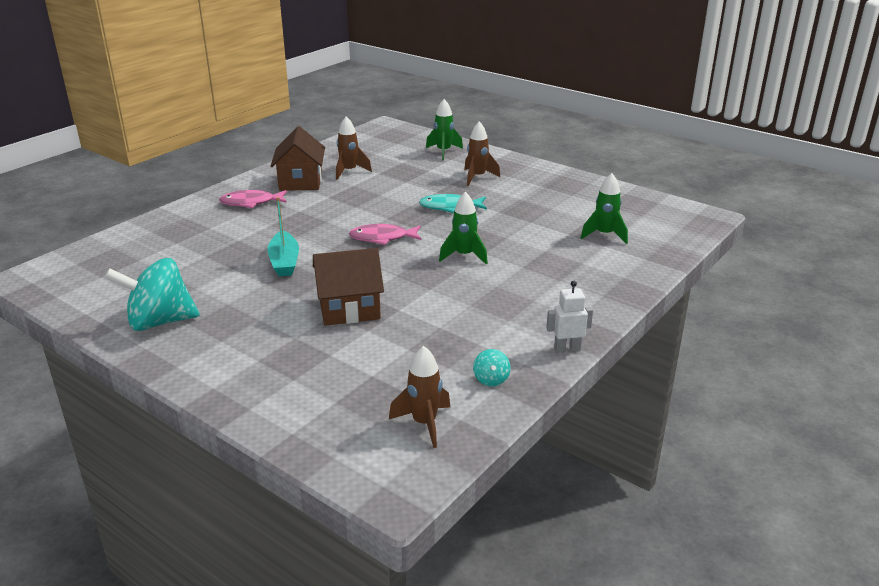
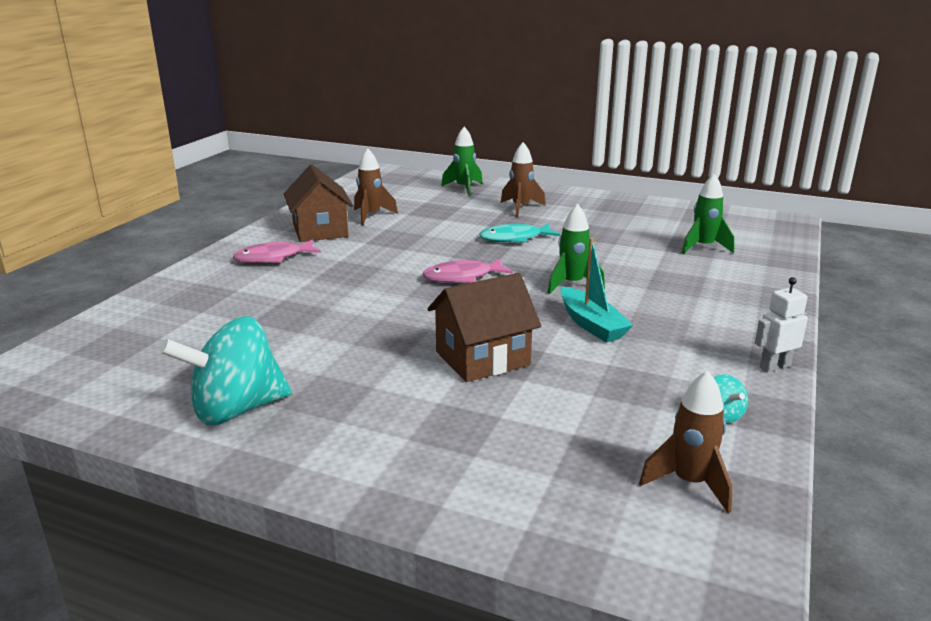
camera: 15 degrees left, 5 degrees down
turquoise boat [267,197,299,276] -> turquoise boat moved to [560,238,633,342]

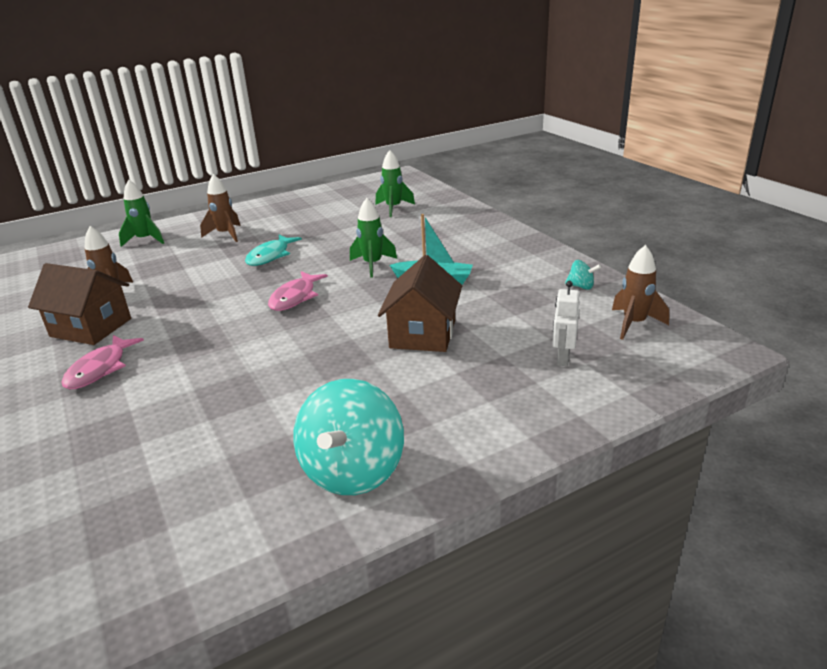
camera: 50 degrees left, 5 degrees up
white robot [755,277,808,372] -> white robot moved to [552,281,580,366]

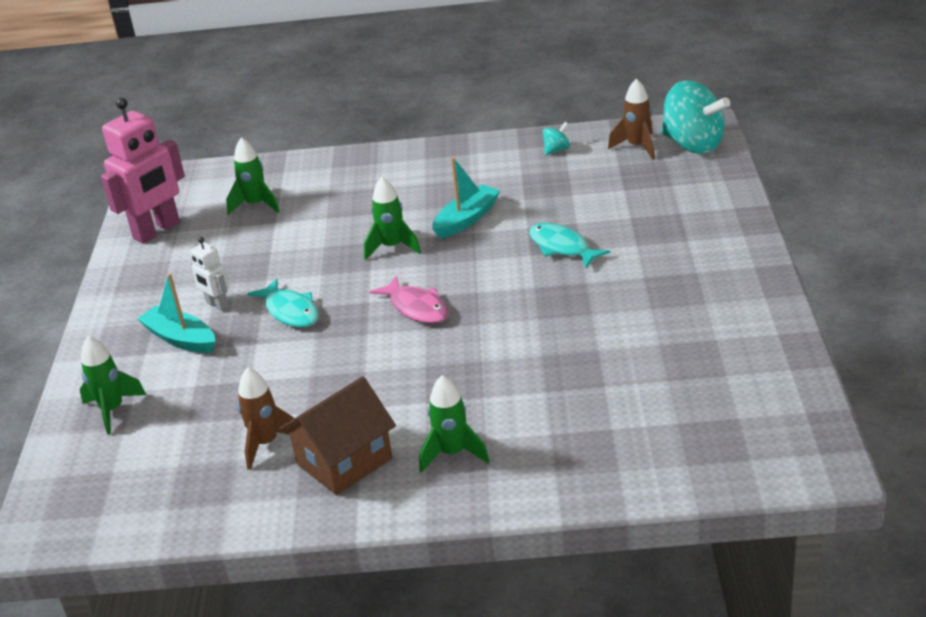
camera: 60 degrees left, 5 degrees up
pink fish [61,335,144,389] -> green rocket [419,375,489,473]
brown rocket [200,174,241,242] -> turquoise boat [137,273,215,353]
turquoise spinning top [293,379,404,495] -> turquoise spinning top moved to [661,80,730,154]
brown house [378,255,462,352] -> turquoise fish [529,223,610,268]
white robot [552,281,580,366] -> white robot moved to [190,237,229,311]
none -> pink robot [101,98,185,244]

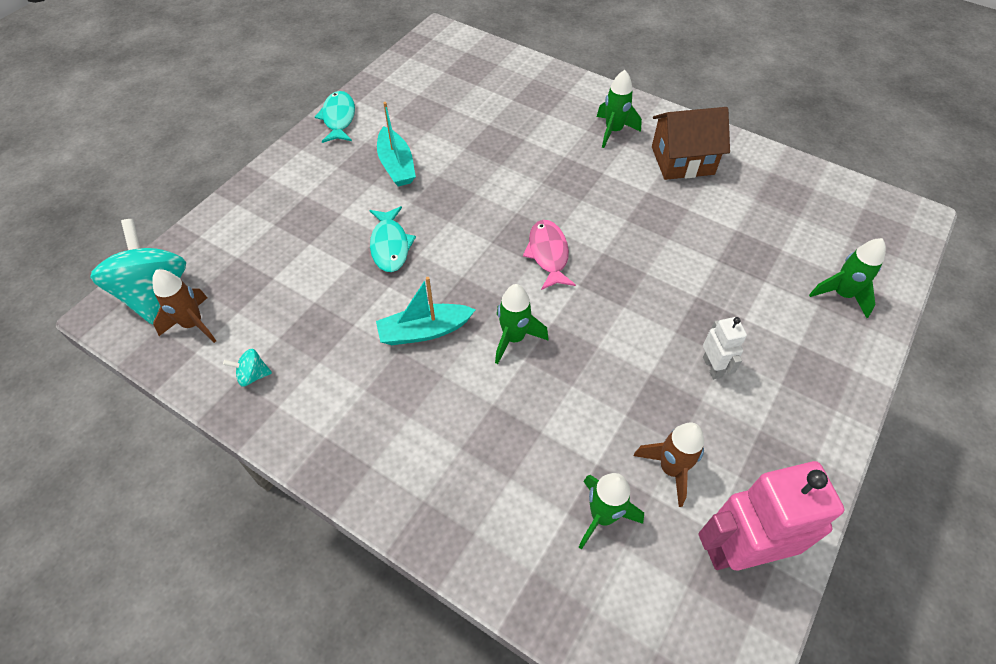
camera: 150 degrees left, 20 degrees up
turquoise boat [137,273,215,353] -> turquoise boat moved to [377,102,416,187]
brown rocket [237,367,299,470] -> brown rocket moved to [634,423,704,507]
turquoise fish [247,278,319,327] -> turquoise fish moved to [315,91,355,143]

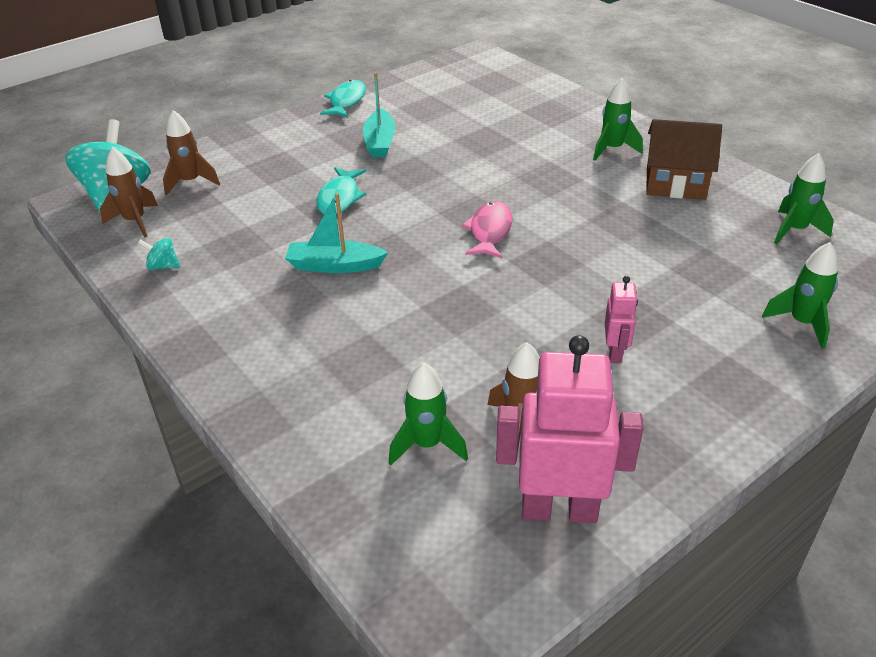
camera: 20 degrees right, 15 degrees down
green rocket [495,284,549,364] -> green rocket moved to [774,153,834,244]
white robot [703,317,747,379] -> pink robot [605,276,638,363]
none -> brown rocket [163,110,220,196]

